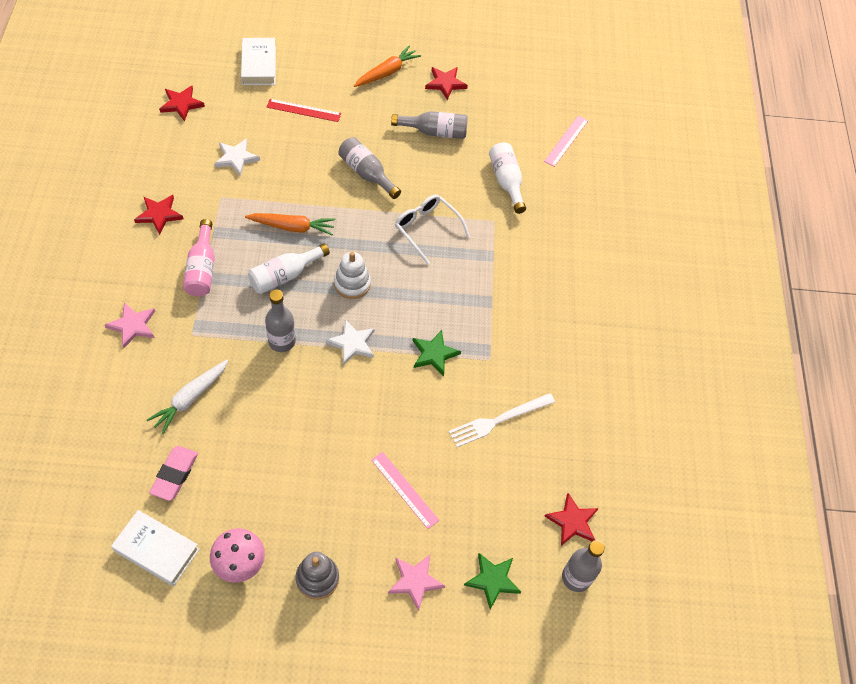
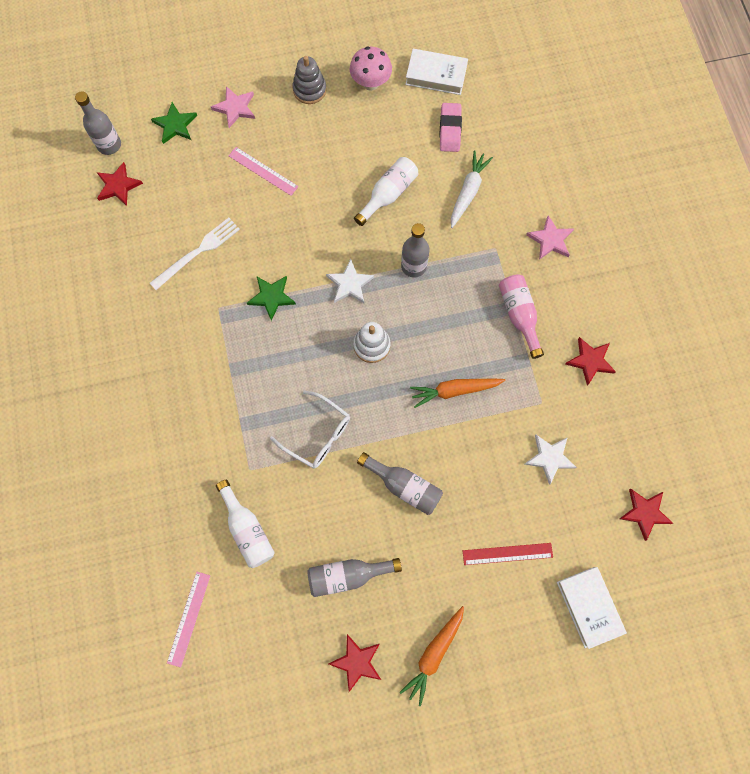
camera: 170 degrees right, 15 degrees up
white bottle [248,243,330,294] -> white bottle moved to [354,157,418,226]

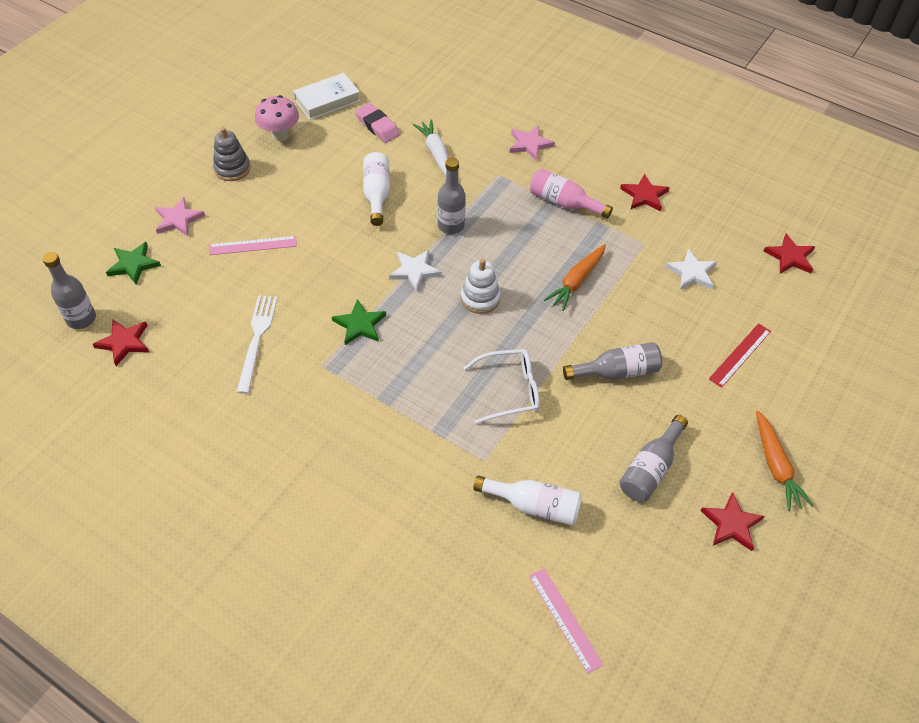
camera: 45 degrees left, 20 degrees down
white book [557,567,627,649] -> none

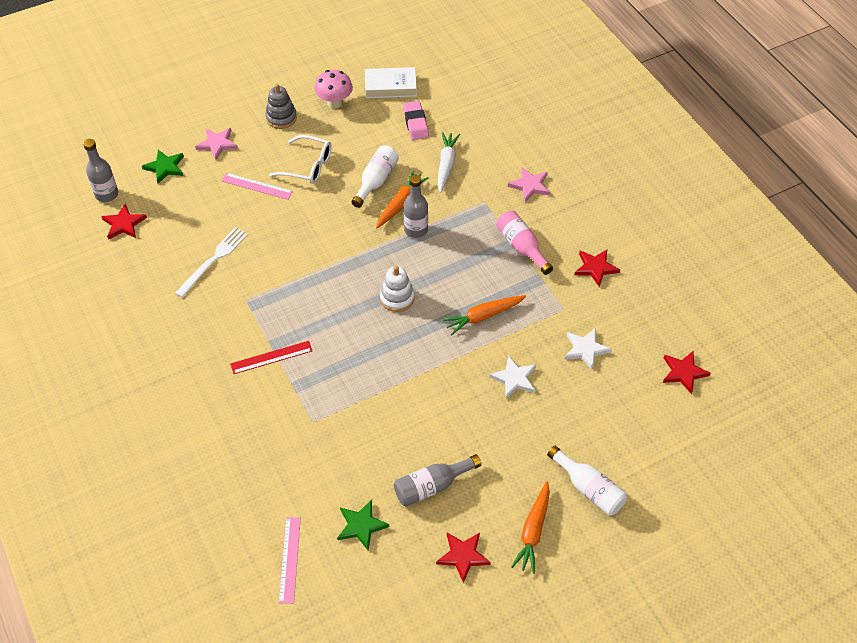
camera: 30 degrees right, 0 degrees up
green star [332,299,386,345] -> green star moved to [337,500,389,550]
white star [389,250,442,292] -> white star moved to [489,355,536,399]
white glasses [463,349,540,424] -> white glasses moved to [269,135,332,184]
white bottle [473,475,582,526] -> white bottle moved to [547,446,627,516]
grey bottle [563,342,662,380] -> none
red ruler [709,323,771,388] -> red ruler moved to [230,341,312,374]
none -> orange carrot [376,171,429,228]

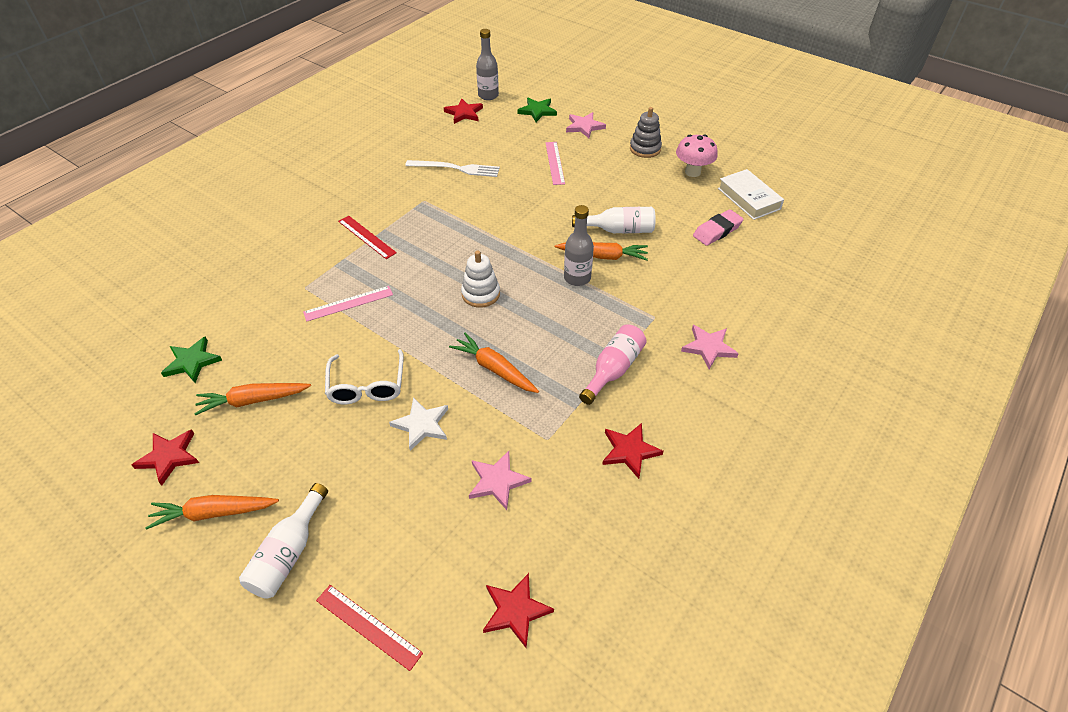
camera: 65 degrees right, 5 degrees down
white glasses [269,135,332,184] -> white glasses moved to [325,349,404,404]
pink ruler [279,517,301,604] -> pink ruler moved to [303,286,393,322]
grey bottle [394,454,481,506] -> orange carrot [195,383,311,415]
white carrot [438,132,460,193] -> none
white star [564,328,612,370] -> pink star [469,451,531,510]
none -> red ruler [316,585,423,671]

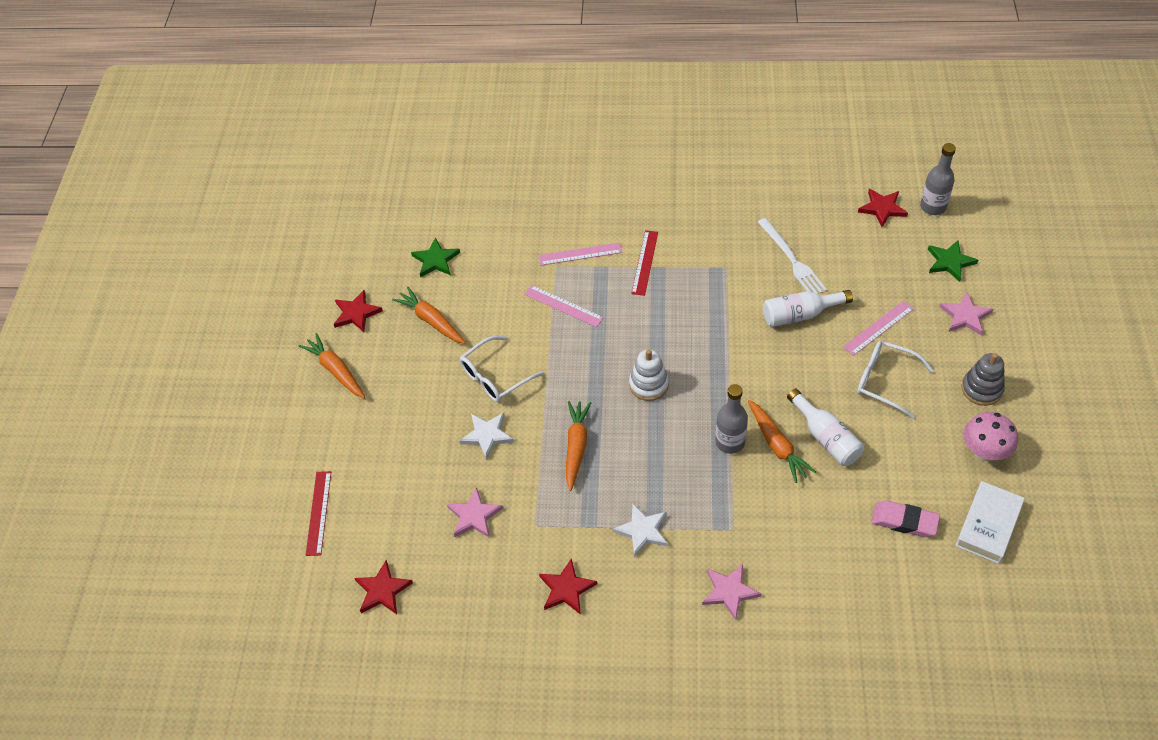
camera: 60 degrees right, 5 degrees up
white bottle [239,483,328,599] -> white bottle moved to [763,290,853,327]
pink bottle [579,324,647,405] -> white star [613,504,668,557]
none -> pink ruler [539,242,622,265]
none -> white glasses [857,341,934,418]

